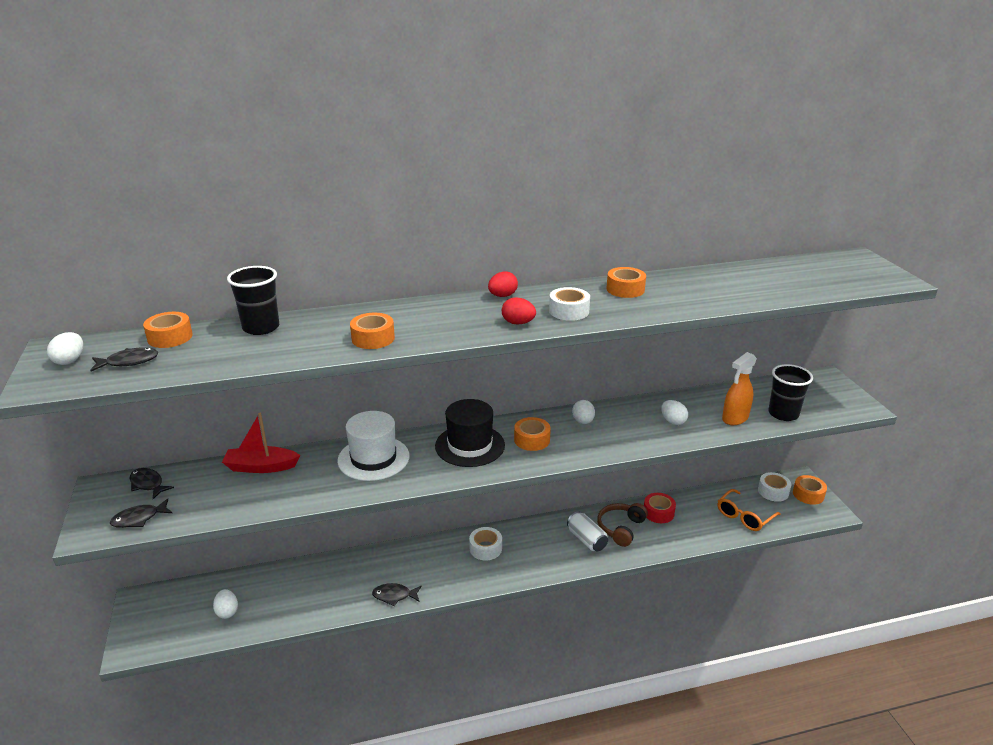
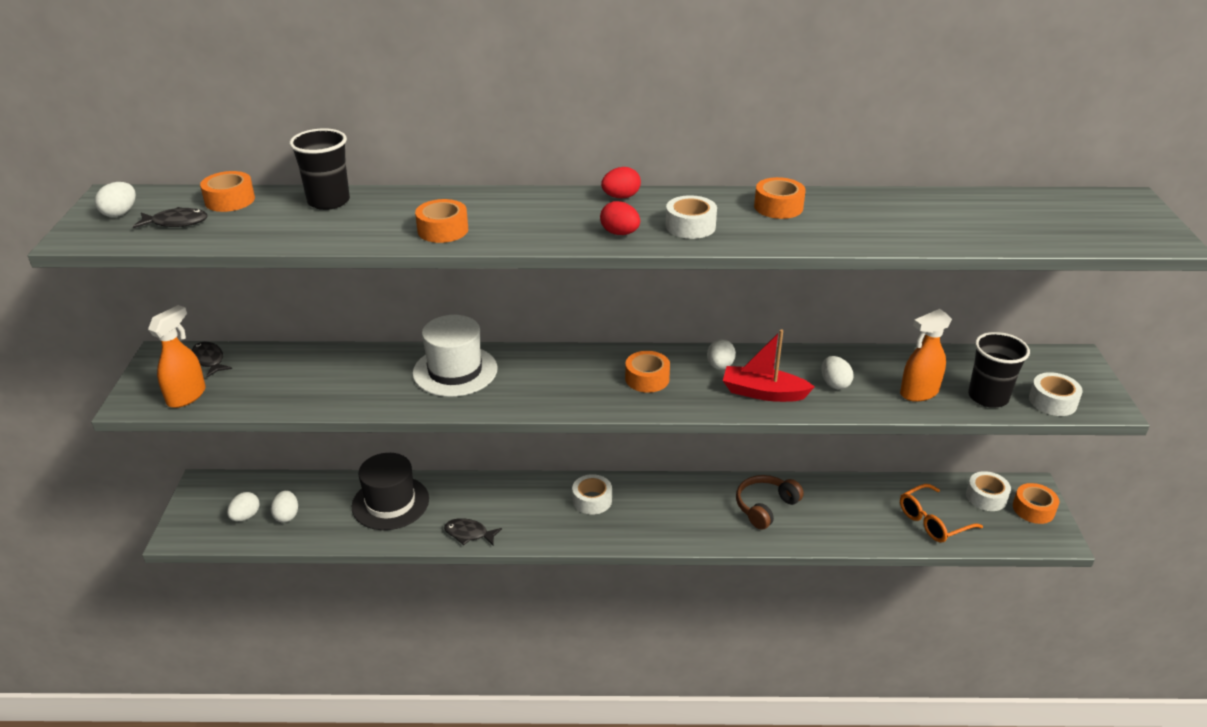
camera: 15 degrees right, 5 degrees up
black fish [110,498,172,528] -> orange spray bottle [148,305,206,408]
red boat [222,413,300,473] -> red boat moved to [723,329,815,402]
black hat [435,399,505,467] -> black hat moved to [352,453,429,530]
white can [567,512,608,551] -> none
red tape [644,493,676,523] -> none
none -> white egg [227,492,260,521]
none -> white tape [1029,372,1083,416]

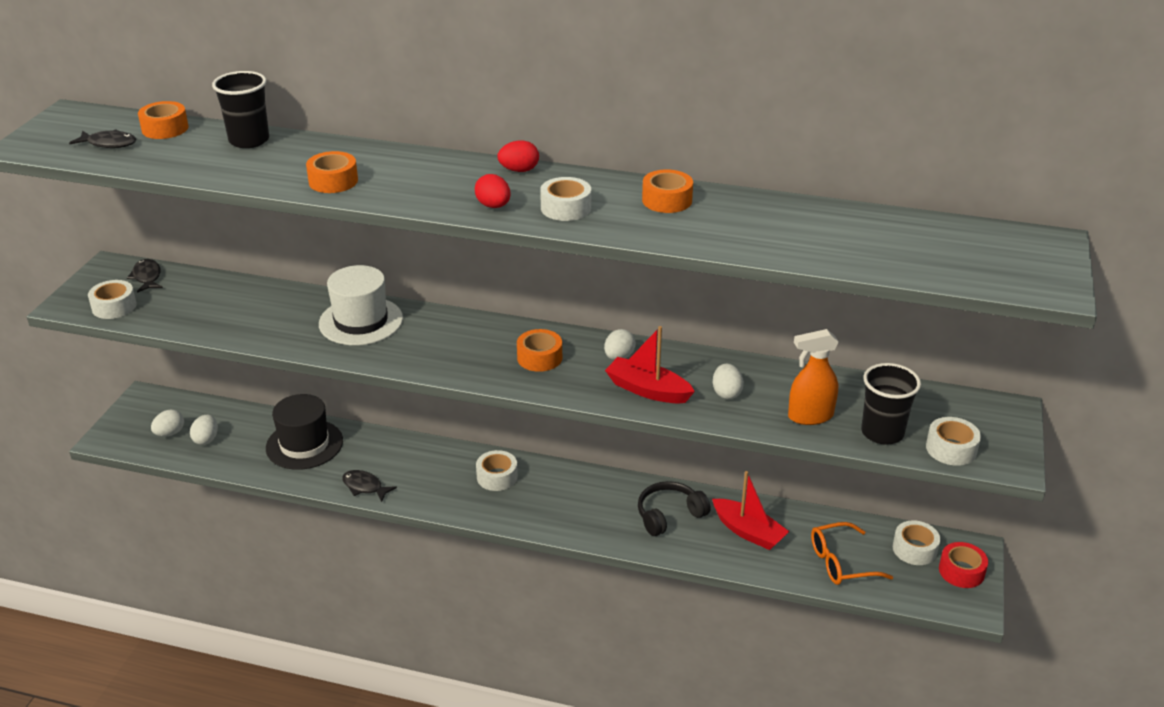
camera: 15 degrees right, 0 degrees up
white egg [95,182,136,217] -> none
orange spray bottle [148,305,206,408] -> white tape [88,280,137,319]
brown headphones [736,475,804,529] -> black headphones [638,481,711,536]
orange tape [1013,483,1059,524] -> red tape [939,542,988,588]
none -> red boat [712,471,789,550]

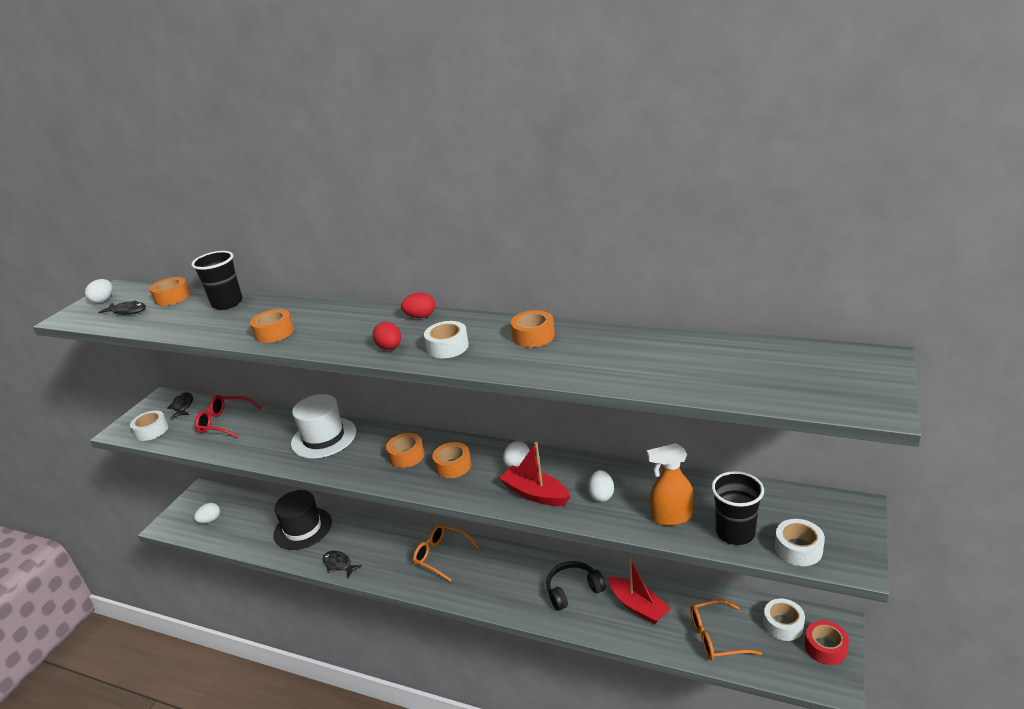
camera: 10 degrees right, 5 degrees down
white egg [190,415,218,445] -> white egg moved to [85,279,113,303]
white tape [476,450,518,491] -> orange glasses [413,524,478,582]
none -> red glasses [195,395,262,438]
none -> orange tape [386,433,425,468]

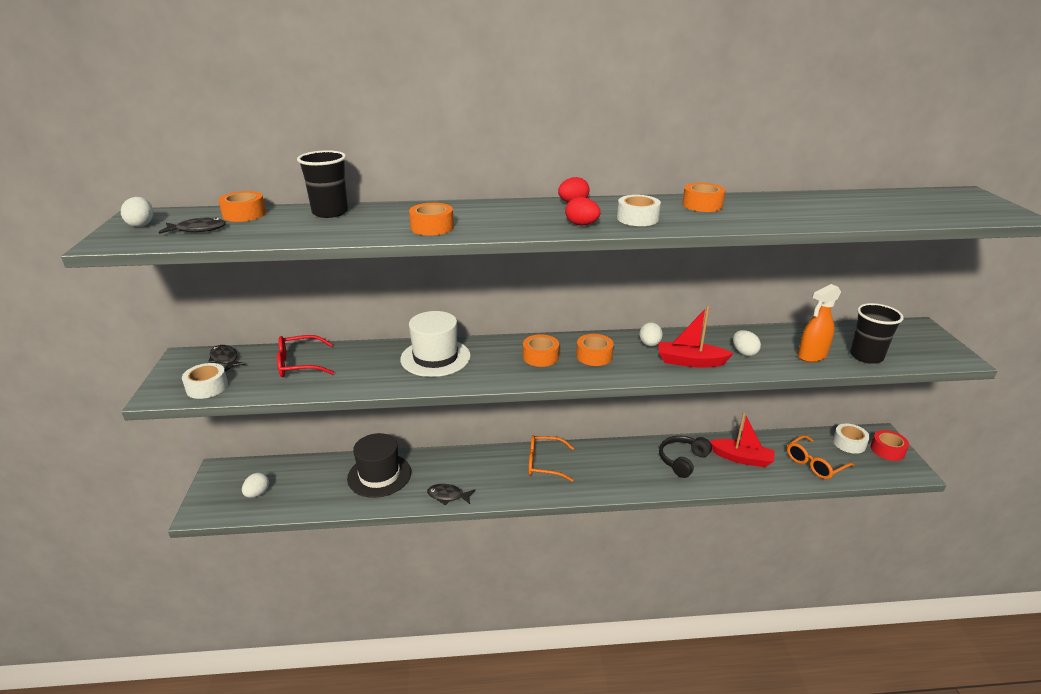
camera: 30 degrees left, 0 degrees up
white tape [775,519,825,566] -> none

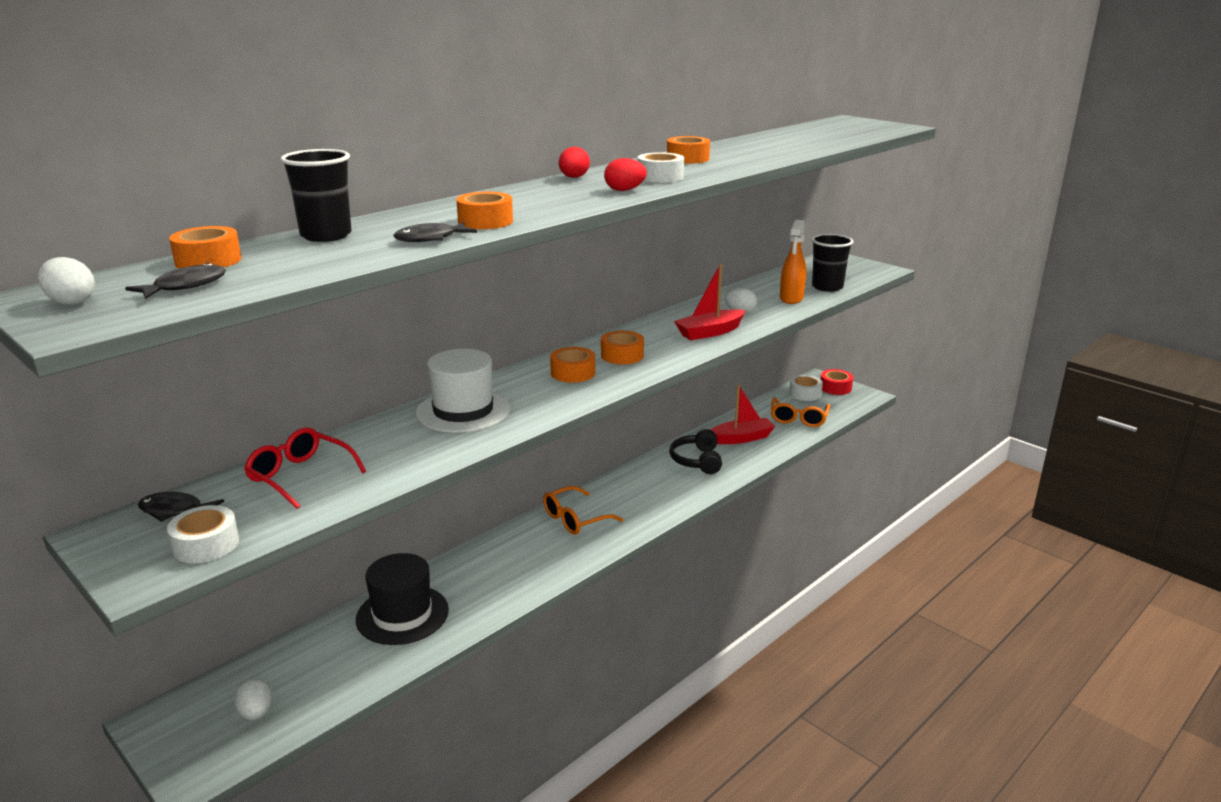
camera: 40 degrees left, 5 degrees down
red glasses [277,335,334,377] -> red glasses turned 90 degrees clockwise [244,428,366,509]
black fish [427,484,475,505] -> black fish moved to [394,222,477,242]
white egg [639,322,663,347] -> none

